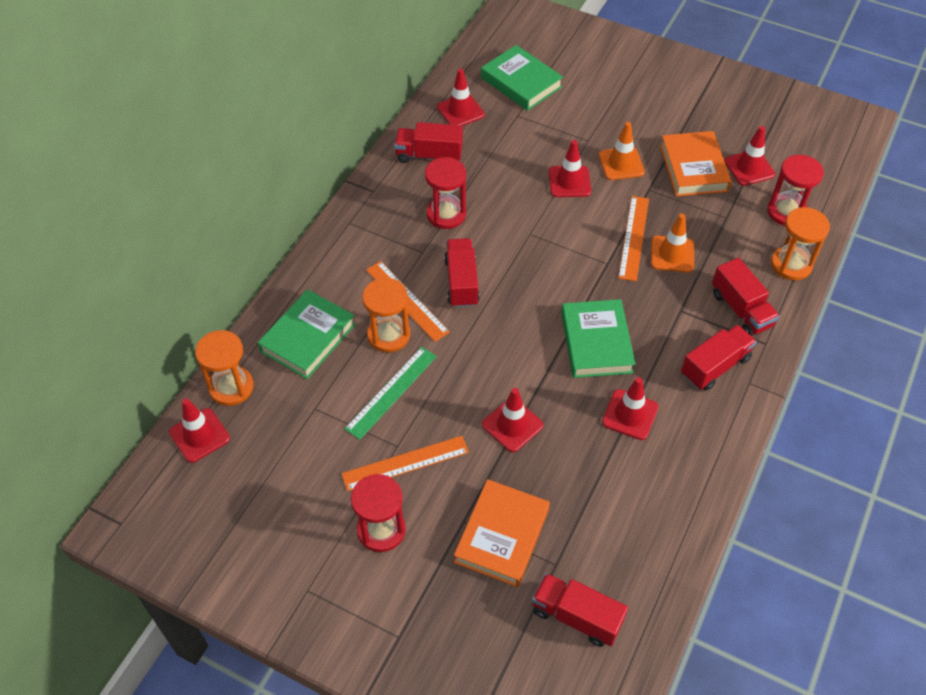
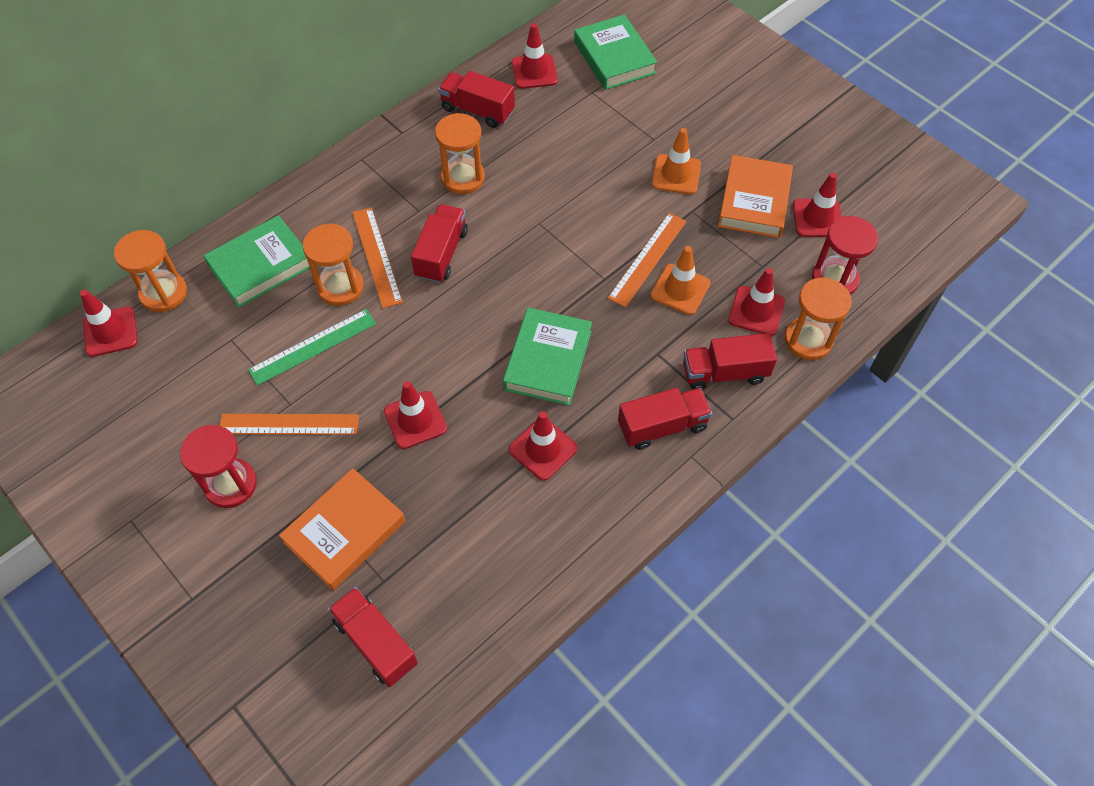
camera: 20 degrees right, 5 degrees up
red hourglass [425,157,466,229] -> orange hourglass [435,113,485,194]
red traffic cone [549,140,591,197] -> red traffic cone moved to [728,268,785,336]
red truck [712,258,780,336] -> red truck turned 90 degrees clockwise [683,333,777,390]

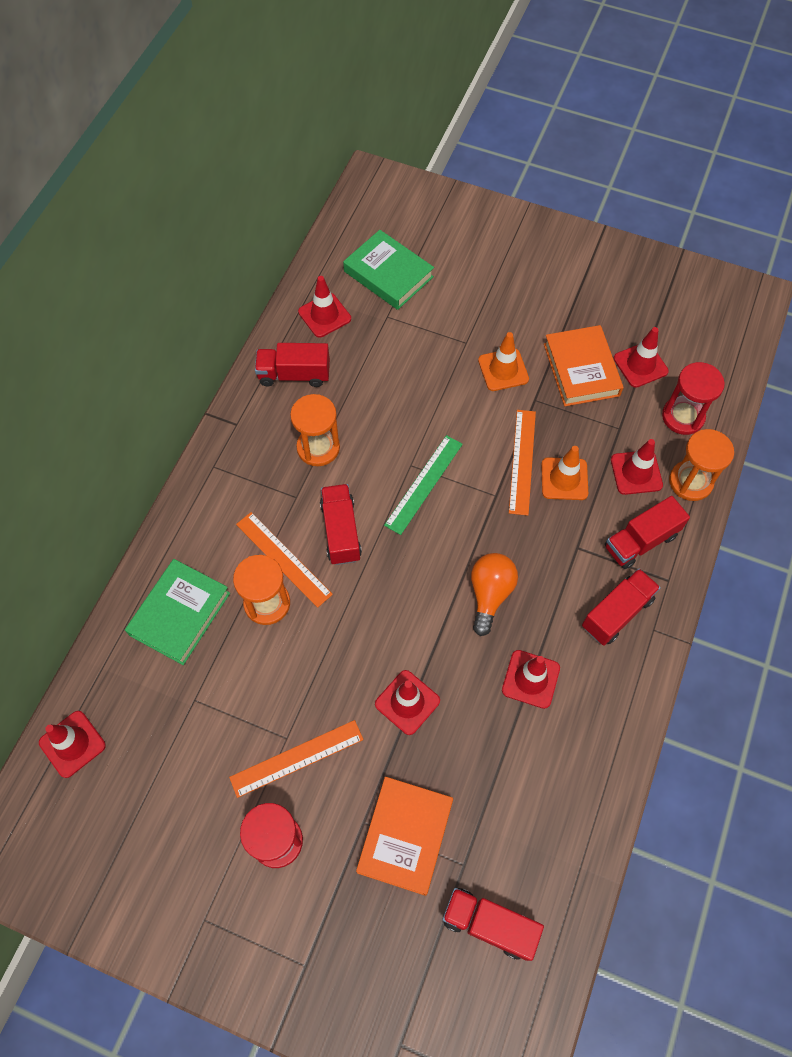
camera: 25 degrees left, 5 degrees up
orange hourglass [114,230,187,312] -> none
green ruler [248,309,376,386] -> green ruler moved to [384,435,463,535]
green book [503,307,592,406] -> orange light bulb [471,553,518,636]

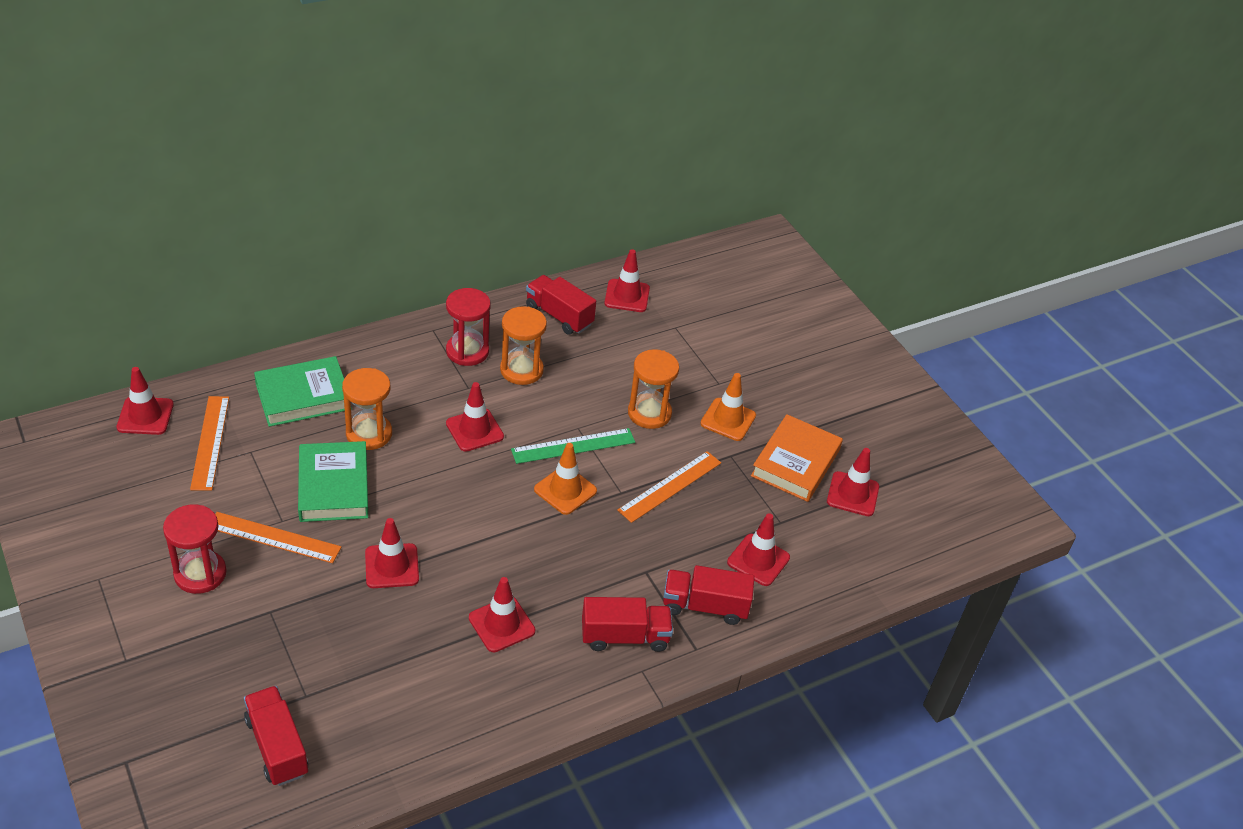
camera: 35 degrees right, 20 degrees down
orange ruler [236,512,333,608] -> orange ruler moved to [190,396,229,491]
red truck [320,484,362,565] -> red traffic cone [446,382,504,452]
green book [343,230,434,310] -> green book moved to [298,441,368,522]
orange book [356,777,453,896] -> none
orange light bulb [471,553,518,636] -> none
orange traffic cone [541,446,588,500] -> orange traffic cone moved to [534,443,597,515]
red hourglass [662,362,725,435] -> red hourglass moved to [446,288,491,366]
orange hourglass [669,429,734,501] -> orange hourglass moved to [628,349,679,429]

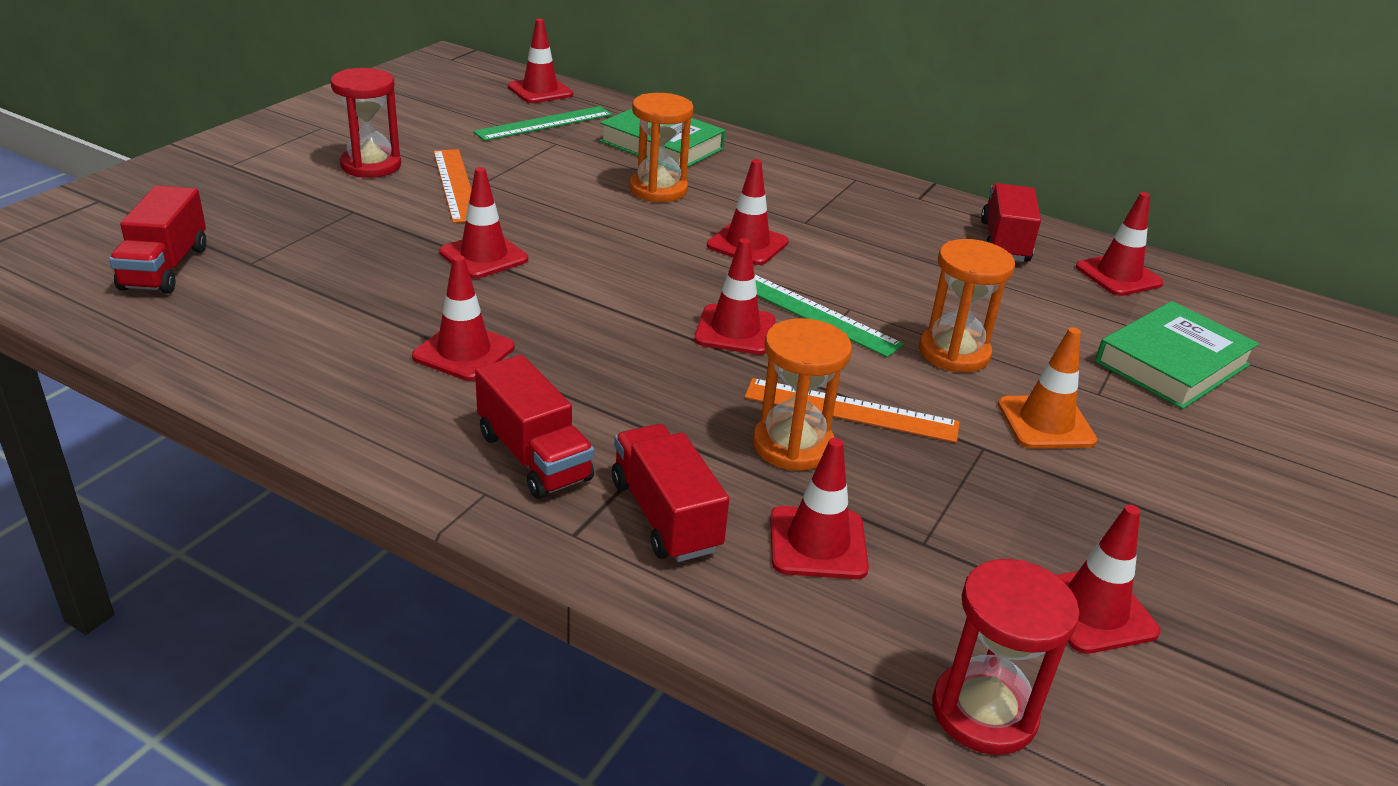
camera: 60 degrees right, 10 degrees down
orange ruler [190,396,229,491] -> green ruler [473,106,612,141]
red truck [244,686,308,786] -> red truck turned 150 degrees clockwise [109,186,206,294]
green book [298,441,368,522] -> green book moved to [1095,301,1259,409]
red hourglass [446,288,491,366] -> red hourglass moved to [932,559,1080,755]
orange hourglass [500,306,547,385] -> orange hourglass moved to [753,318,852,471]
orange traffic cone [534,443,597,515] -> red traffic cone [694,238,776,355]
orange book [751,414,843,502] -> none

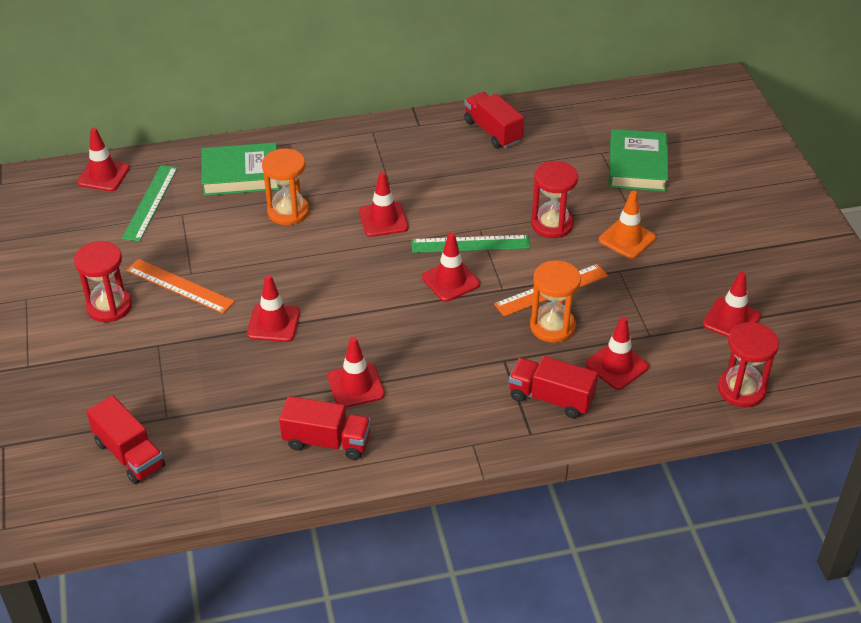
camera: 40 degrees left, 10 degrees up
red truck [475,355,594,499] -> red truck moved to [279,396,371,460]
orange hourglass [919,239,1015,372] -> red hourglass [531,161,578,238]
red traffic cone [1076,192,1163,296] -> none

